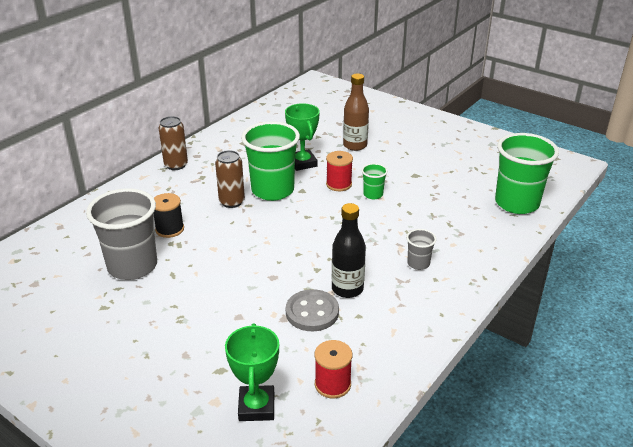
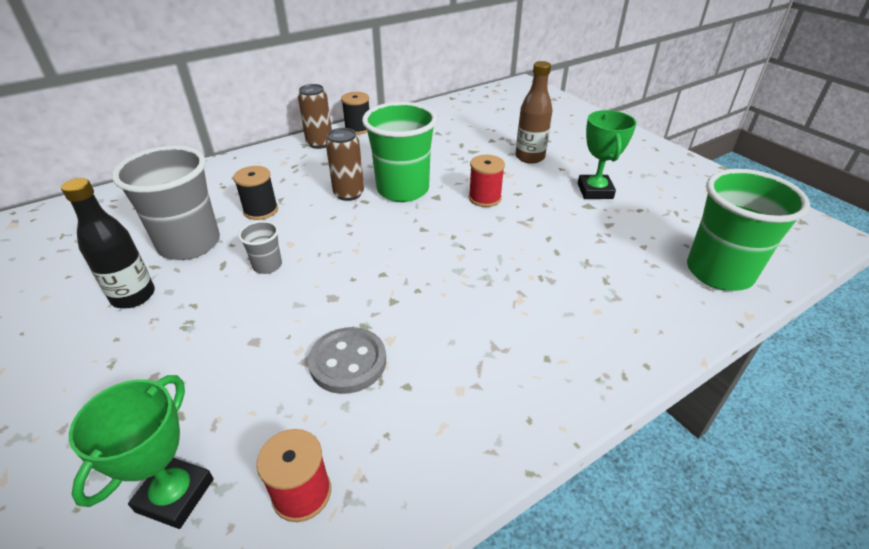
camera: 20 degrees right, 5 degrees up
green trophy [285,103,320,171] -> green trophy moved to [578,110,637,199]
black bottle [332,203,366,298] -> black bottle moved to [61,178,155,308]
green cup [361,163,388,199] -> none
grey cup [406,229,437,270] -> grey cup moved to [238,221,282,274]
none -> black spool [341,92,369,135]

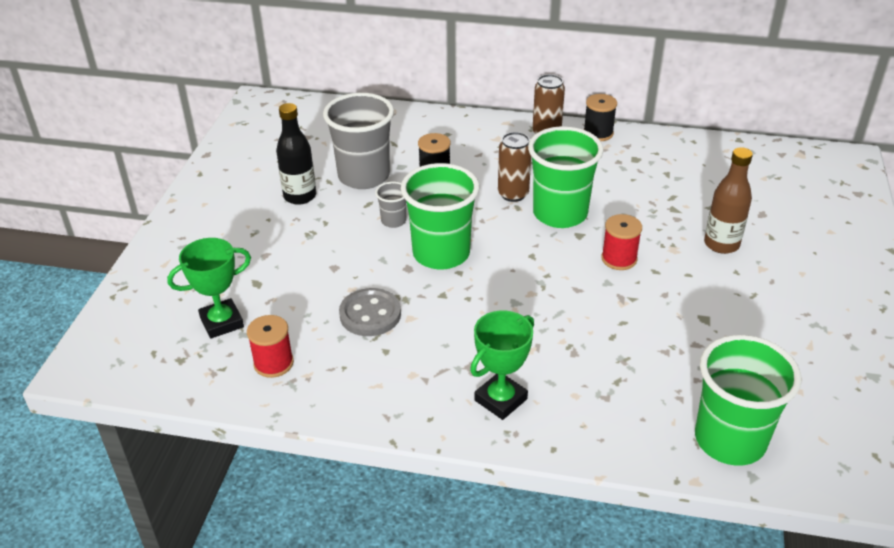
camera: 45 degrees right, 0 degrees up
green trophy [578,110,637,199] -> green trophy moved to [470,310,534,420]
none -> green cup [401,163,479,270]

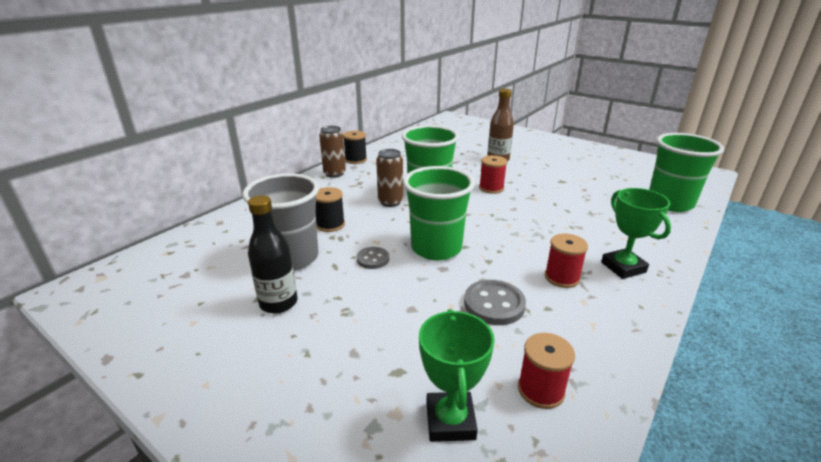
camera: 65 degrees left, 10 degrees down
grey cup [375,182,406,228] -> grey button [357,247,389,269]
none -> red spool [545,233,588,288]

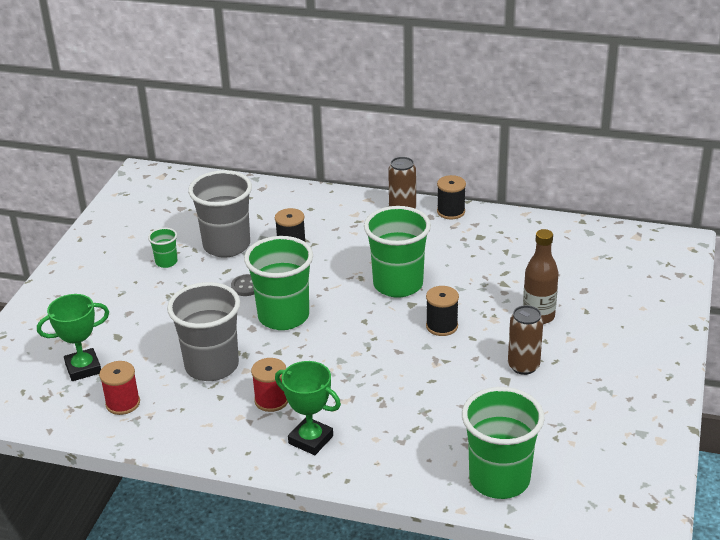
camera: 70 degrees right, 5 degrees up
black bottle [248,195,297,314] -> green cup [148,228,177,268]
brown can [376,149,403,207] -> brown can moved to [508,305,543,375]
grey button [464,280,526,325] -> grey cup [167,282,240,381]
red spool [479,155,507,194] -> black spool [426,286,459,336]
green trophy [601,188,671,279] -> green trophy turned 75 degrees clockwise [275,361,341,455]

